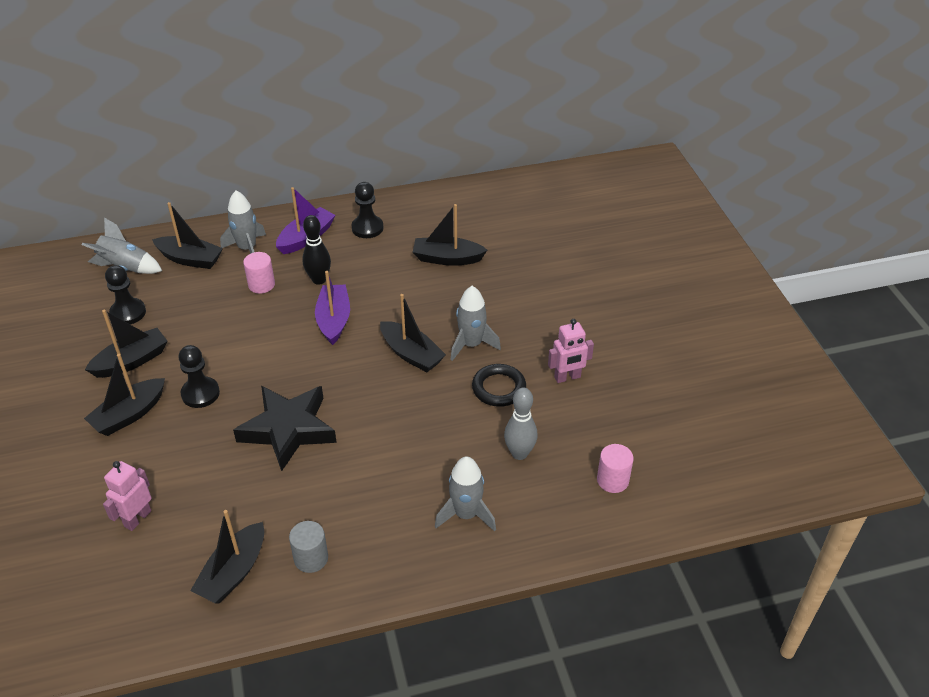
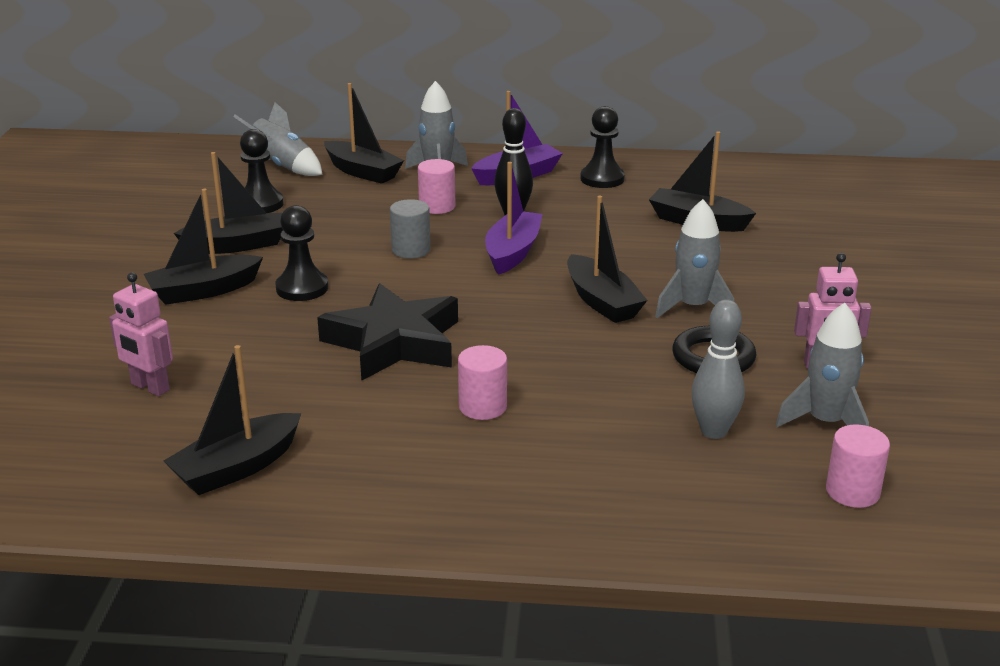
camera: 20 degrees right, 15 degrees down
pink robot [103,461,152,531] -> pink robot turned 105 degrees counterclockwise [109,272,173,396]
grey cylinder [289,521,328,573] -> grey cylinder moved to [390,199,431,258]
grey rocket [435,456,496,532] -> grey rocket moved to [776,303,869,427]
none -> pink cylinder [458,345,507,420]

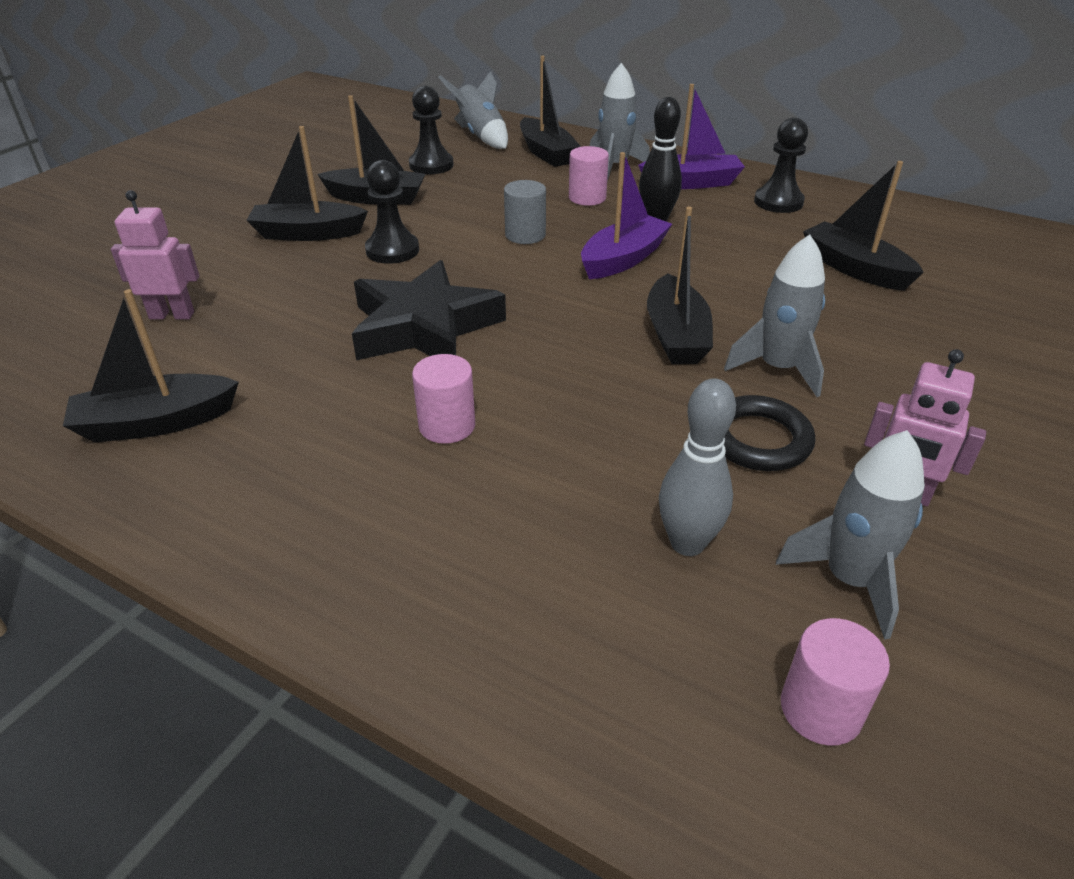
camera: 25 degrees right, 10 degrees up
pink robot [109,272,173,396] -> pink robot turned 120 degrees clockwise [111,190,199,319]

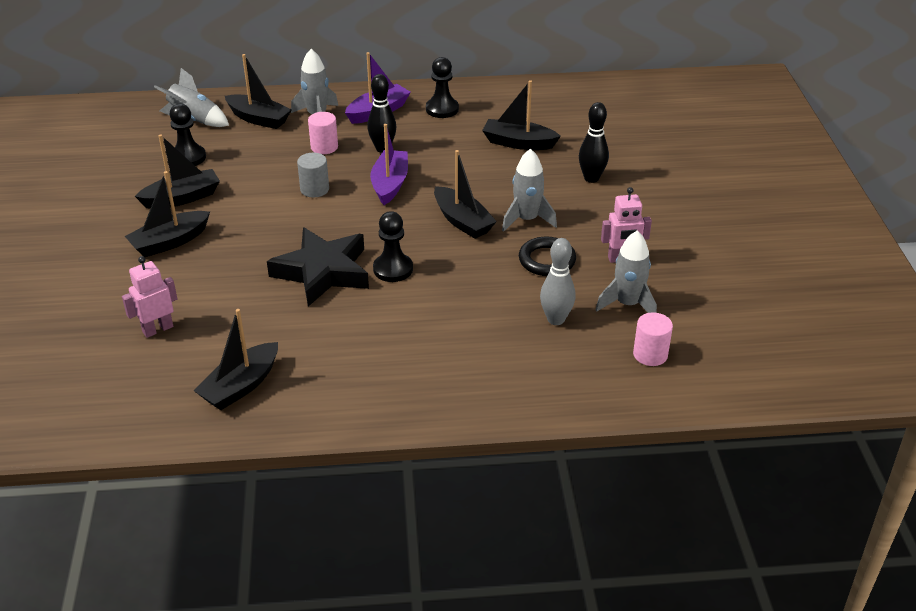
camera: 35 degrees left, 0 degrees up
black pawn [365,160,419,264] -> black pawn moved to [373,211,413,282]
pink cylinder [412,354,475,444] -> none
none -> black bowling pin [579,102,609,183]

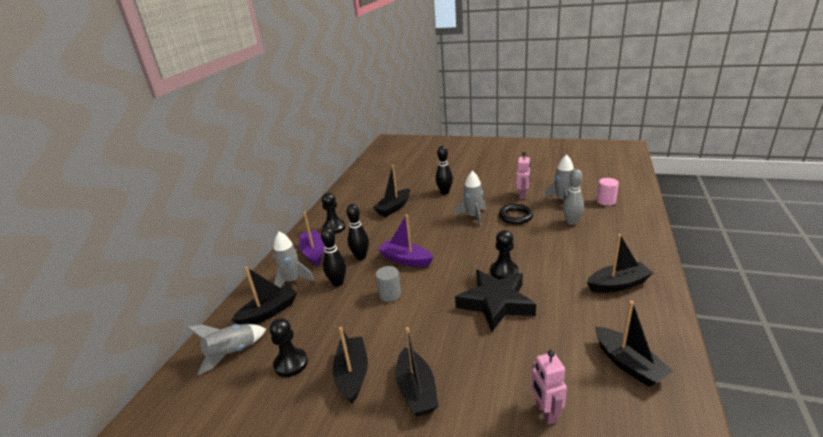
camera: 65 degrees left, 10 degrees down
pink cylinder [308,112,338,154] -> black bowling pin [321,227,346,286]
black boat [434,150,497,239] -> black boat moved to [587,234,653,293]

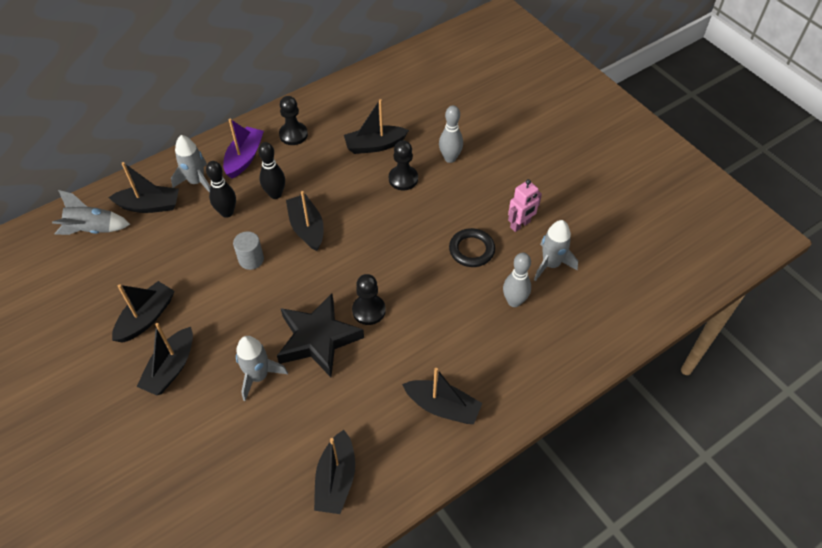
camera: 35 degrees right, 25 degrees up
black pawn [269,318,308,377] -> black pawn moved to [389,140,418,190]
purple boat [378,214,433,267] -> black boat [286,191,324,251]
black bowling pin [435,146,453,195] -> grey bowling pin [439,105,463,163]
grey rocket [455,171,486,226] -> grey rocket moved to [236,336,288,401]
pink robot [531,350,567,425] -> none
pink cylinder [597,178,619,206] -> none

